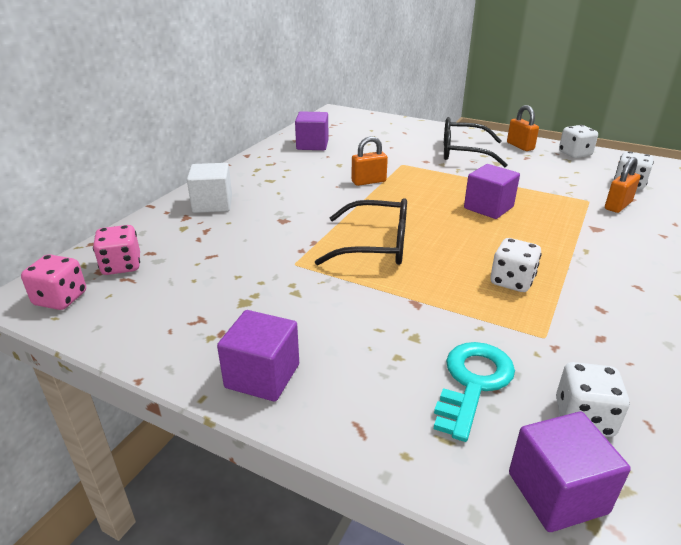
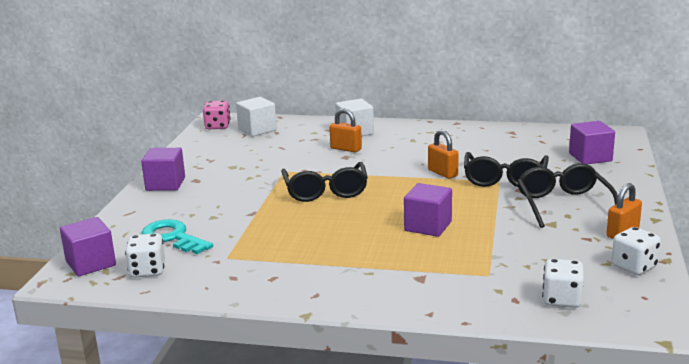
camera: 75 degrees right, 10 degrees down
pink dice [93,225,140,275] -> white cube [236,97,277,136]
purple cube [295,111,329,150] -> purple cube moved to [569,121,615,164]
turquoise key [434,342,515,442] -> turquoise key turned 150 degrees counterclockwise [142,219,213,254]
white dice [490,238,542,292] -> none
orange padlock [605,157,640,213] -> orange padlock moved to [329,108,362,152]
none -> black glasses [464,152,549,188]

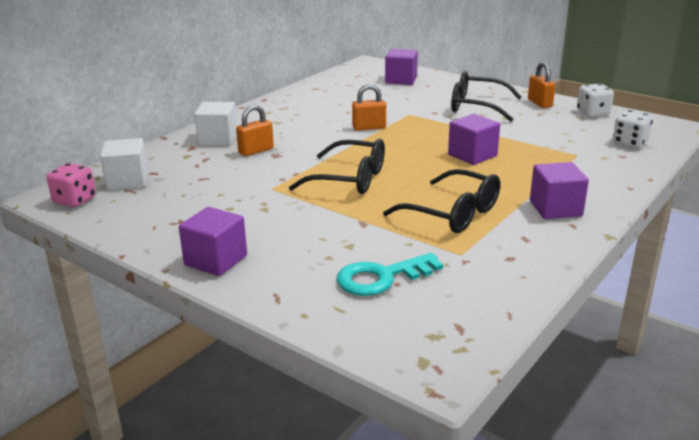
camera: 65 degrees left, 5 degrees up
purple cube [60,217,116,276] -> purple cube moved to [530,162,589,219]
white dice [125,233,165,278] -> none
black glasses [464,152,549,188] -> black glasses moved to [383,169,500,233]

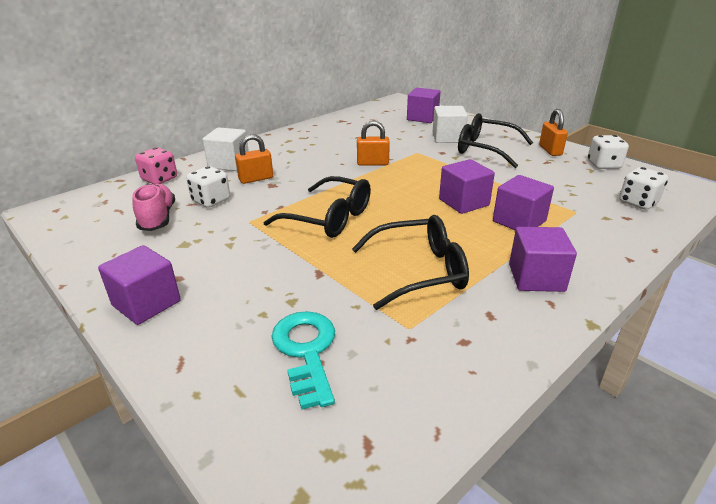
camera: 10 degrees right, 5 degrees up
pink dice [47,163,96,207] -> pink dice moved to [135,147,177,184]
white cube [100,138,148,190] -> white cube moved to [433,106,468,143]
turquoise key [337,253,443,296] -> turquoise key turned 90 degrees clockwise [271,311,335,410]
black glasses [383,169,500,233] -> black glasses turned 60 degrees counterclockwise [352,215,469,310]
none -> pink shoe [132,184,175,231]
none -> white dice [186,166,230,208]
none -> purple cube [493,175,554,230]

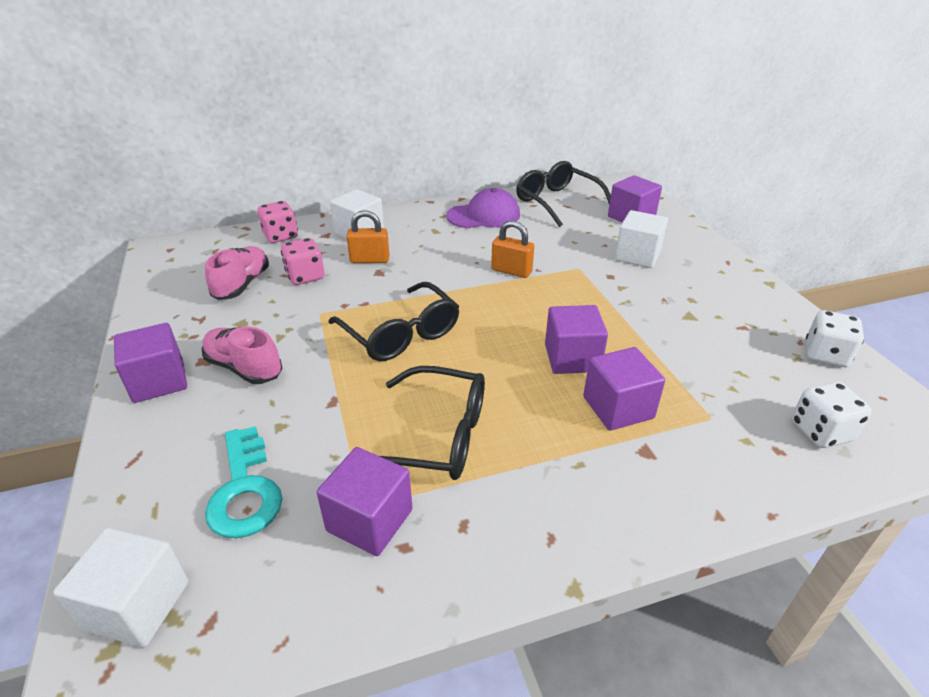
camera: 25 degrees right, 5 degrees up
white dice [186,166,230,208] -> pink dice [281,238,324,285]
turquoise key [271,311,335,410] -> turquoise key turned 150 degrees clockwise [205,426,283,538]
black glasses [458,113,533,168] -> black glasses moved to [516,161,611,227]
purple cube [509,227,577,292] -> purple cube moved to [317,447,412,556]
orange padlock [539,109,568,156] -> none
none -> white cube [53,528,188,647]
none -> pink shoe [202,327,283,384]
none -> purple cap [446,188,520,228]

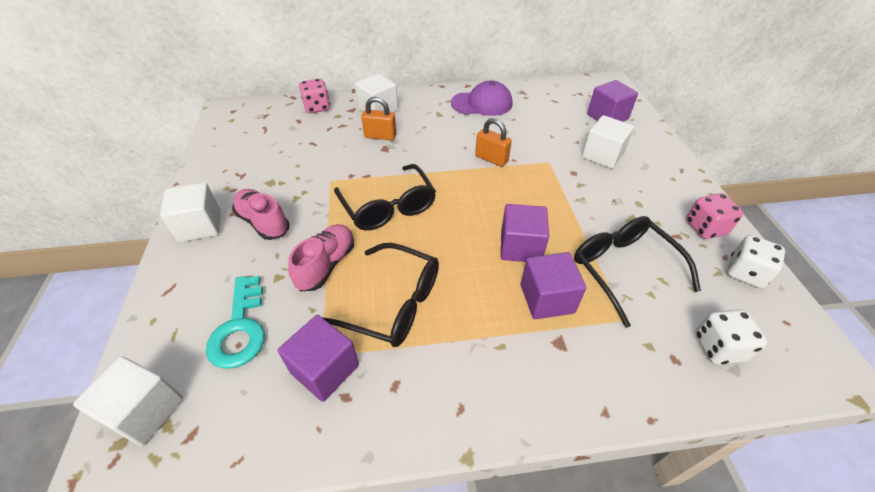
camera: 10 degrees right, 10 degrees up
purple cube [114,323,187,403] -> white cube [160,183,221,242]
pink shoe [205,246,269,300] -> pink shoe moved to [288,224,354,291]
pink dice [281,238,324,285] -> pink dice moved to [686,193,743,239]
black glasses [516,161,611,227] -> black glasses moved to [574,216,701,328]

